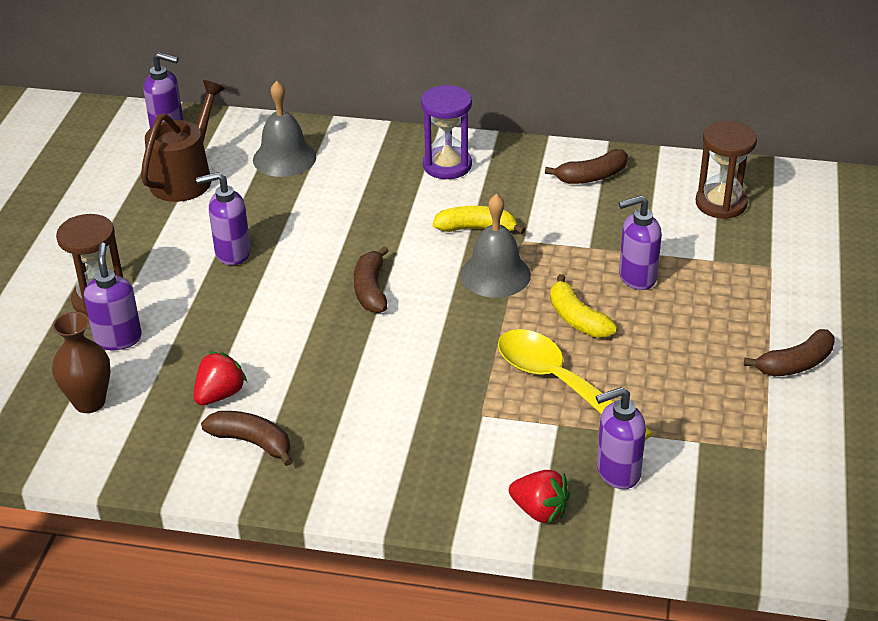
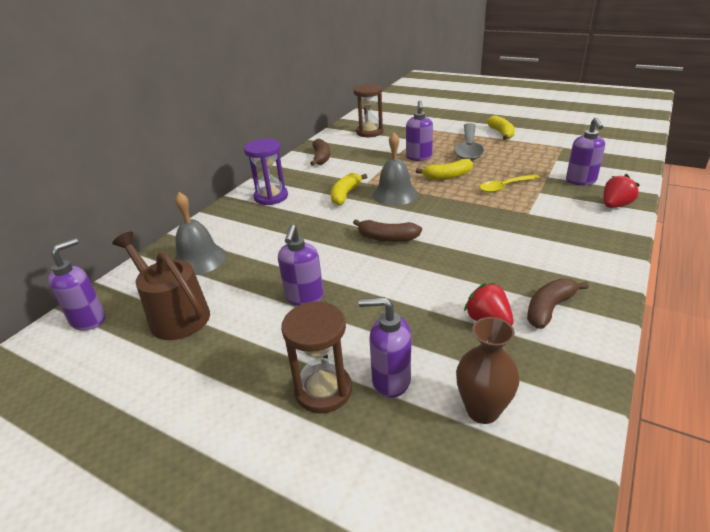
camera: 70 degrees left, 5 degrees down
yellow spoon [498,329,653,441] -> yellow spoon [480,174,540,193], size x0.60
brown banana [744,329,835,376] -> yellow banana [486,116,515,140]
none -> grey spoon [454,123,484,161]

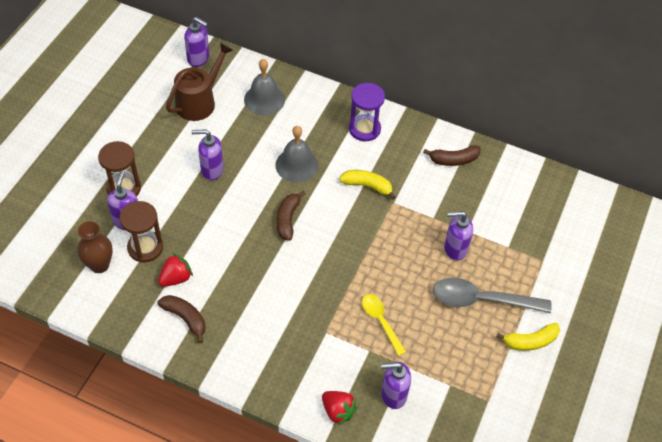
camera: 80 degrees right, 20 degrees up
brown hourglass [353,84,384,137] -> brown hourglass moved to [120,201,163,262]
grey bell [372,132,418,206] -> grey bell moved to [275,126,319,183]
yellow banana [416,159,473,180] -> none

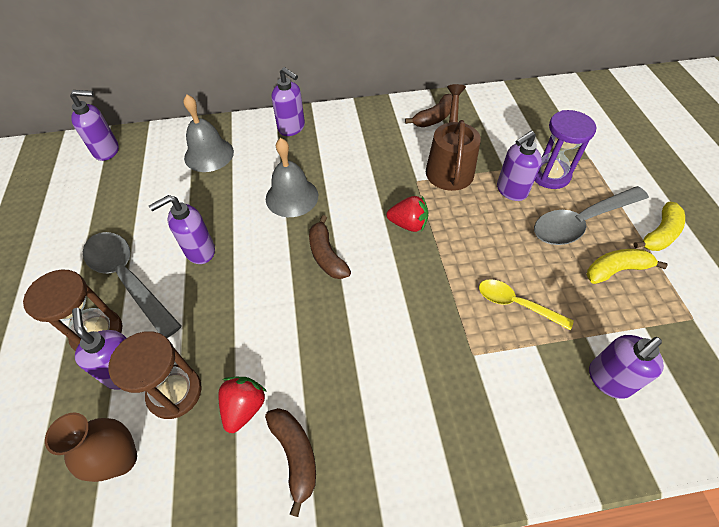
camera: 30 degrees left, 0 degrees up
brown banana [158,295,206,343] -> brown banana turned 60 degrees clockwise [265,408,316,517]
brown watering can [166,43,233,121] -> brown watering can moved to [426,84,481,191]
red strawberry [322,391,358,425] -> red strawberry moved to [386,196,428,232]
yellow banana [339,170,396,199] -> yellow banana moved to [587,249,668,284]
purple hourglass [349,83,385,141] -> purple hourglass moved to [535,110,596,189]
none -> grey spoon [83,232,182,338]
none -> purple soap dispenser [271,67,305,136]

